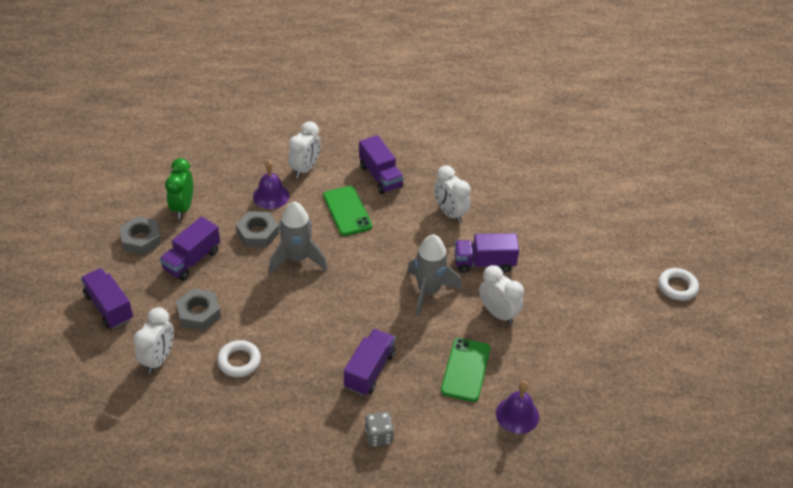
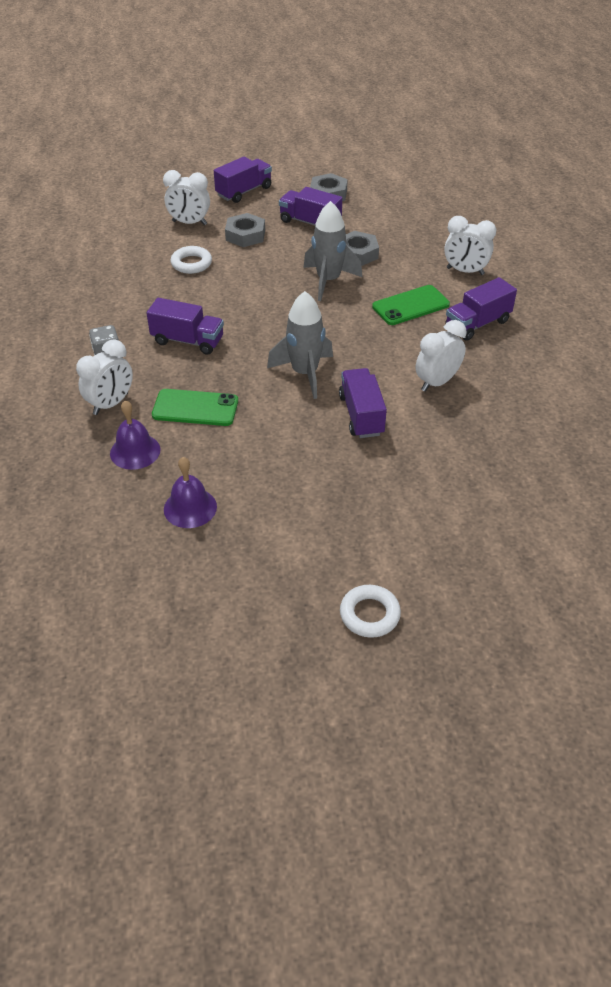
camera: 85 degrees right, 0 degrees up
green clock [165,158,193,219] -> none
purple bell [253,160,290,209] -> purple bell moved to [164,457,217,528]
white clock [479,265,524,324] -> white clock moved to [76,339,133,415]

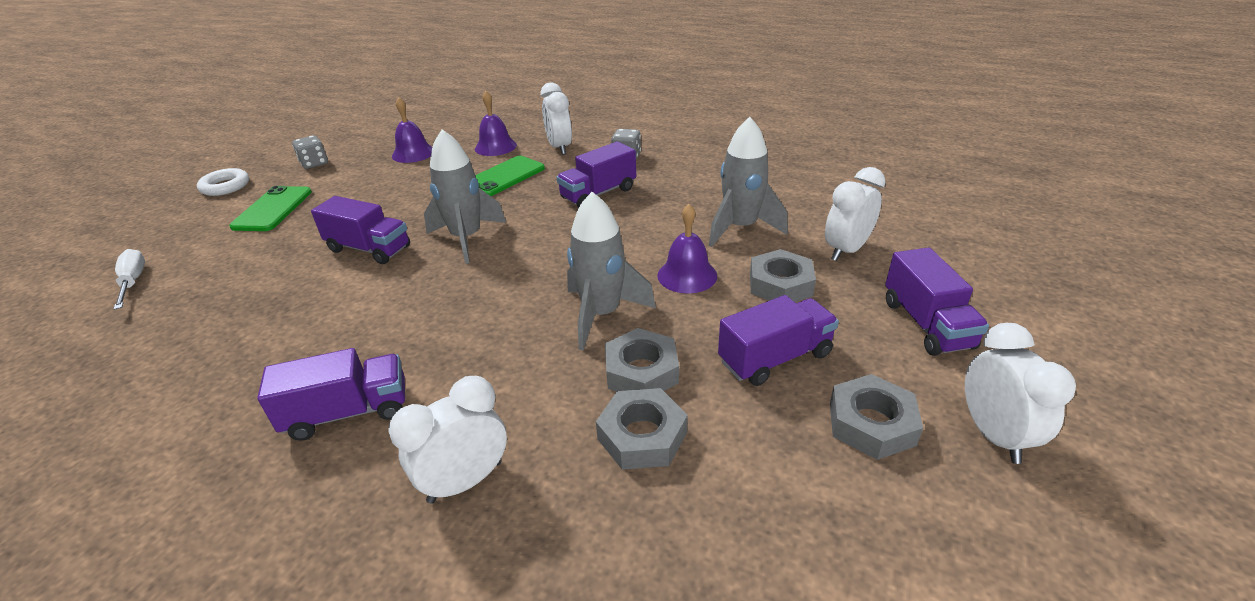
camera: 125 degrees right, 10 degrees down
white ring [170,246,212,274] -> grey rocket [709,117,788,247]
green phone [372,285,450,325] -> green phone moved to [229,186,312,231]
white clock [416,320,467,392] -> white clock moved to [965,323,1076,464]
purple truck [445,277,517,341] -> purple truck turned 75 degrees clockwise [257,348,405,441]
none -> white screwdriver [114,249,145,310]
none -> grey dice [292,135,328,169]
none -> grey nut [596,388,688,470]
none -> purple bell [657,204,717,294]

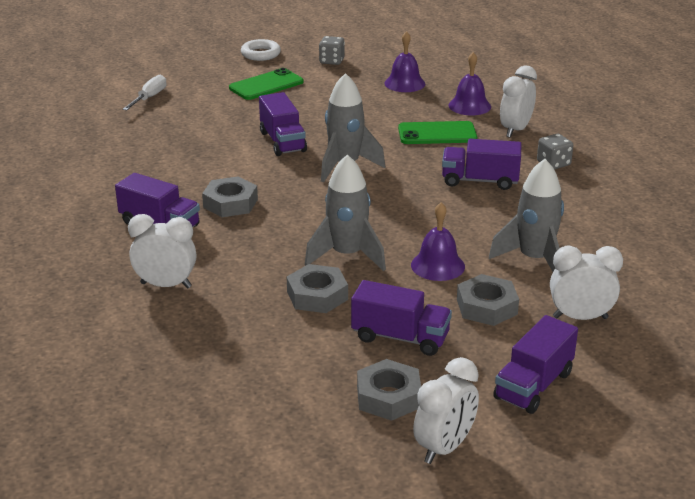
camera: 45 degrees right, 5 degrees down
grey nut [596,388,688,470] -> grey nut moved to [202,176,258,217]

